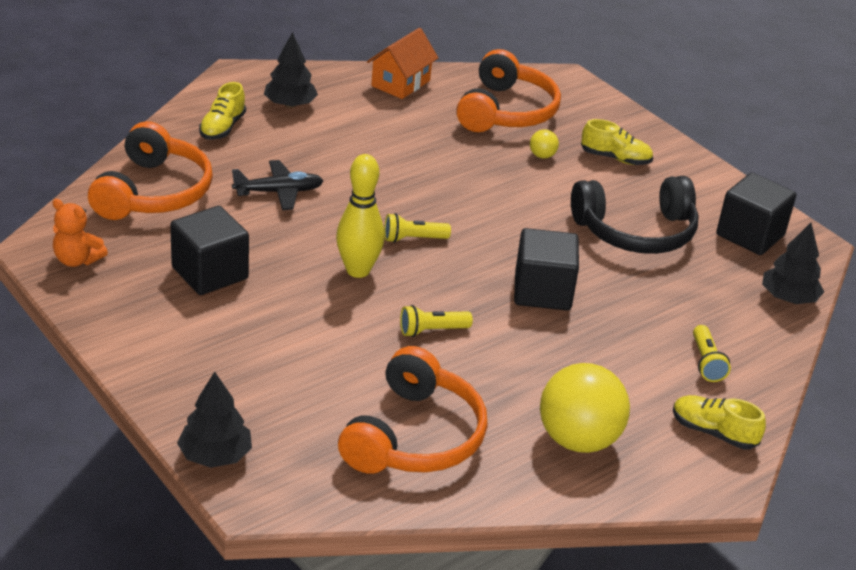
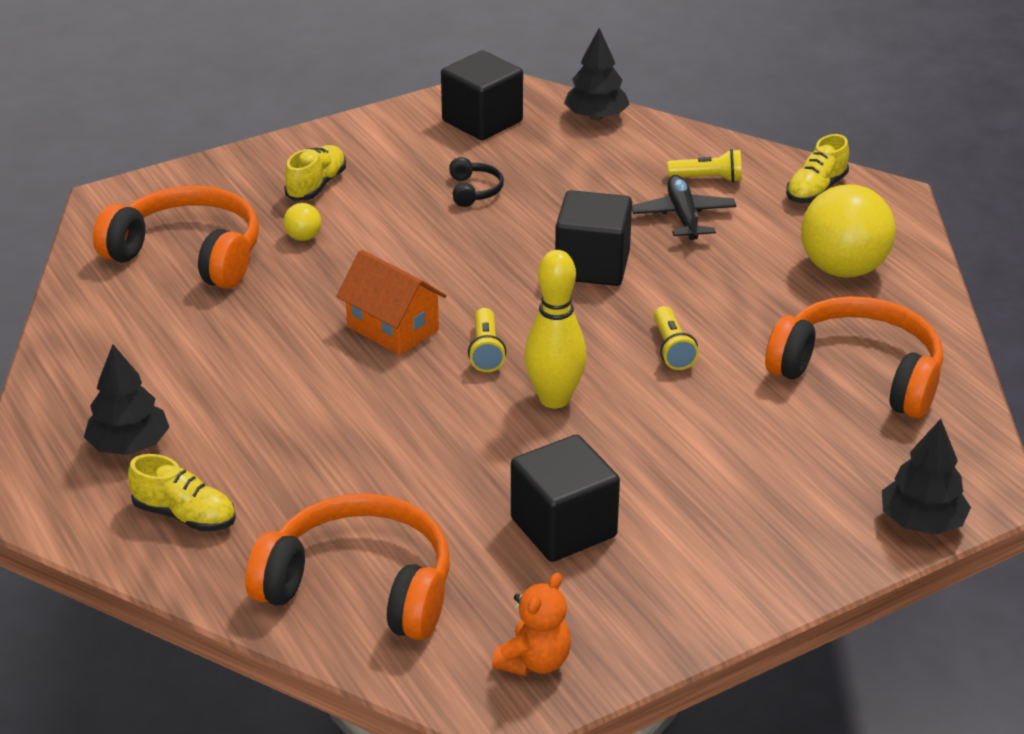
camera: 80 degrees left, 0 degrees up
black plane [232,160,323,210] -> black plane moved to [632,175,737,240]
orange house [367,28,438,99] -> orange house moved to [336,250,447,355]
black headphones [571,176,699,254] -> black headphones [449,157,504,207], size x0.43

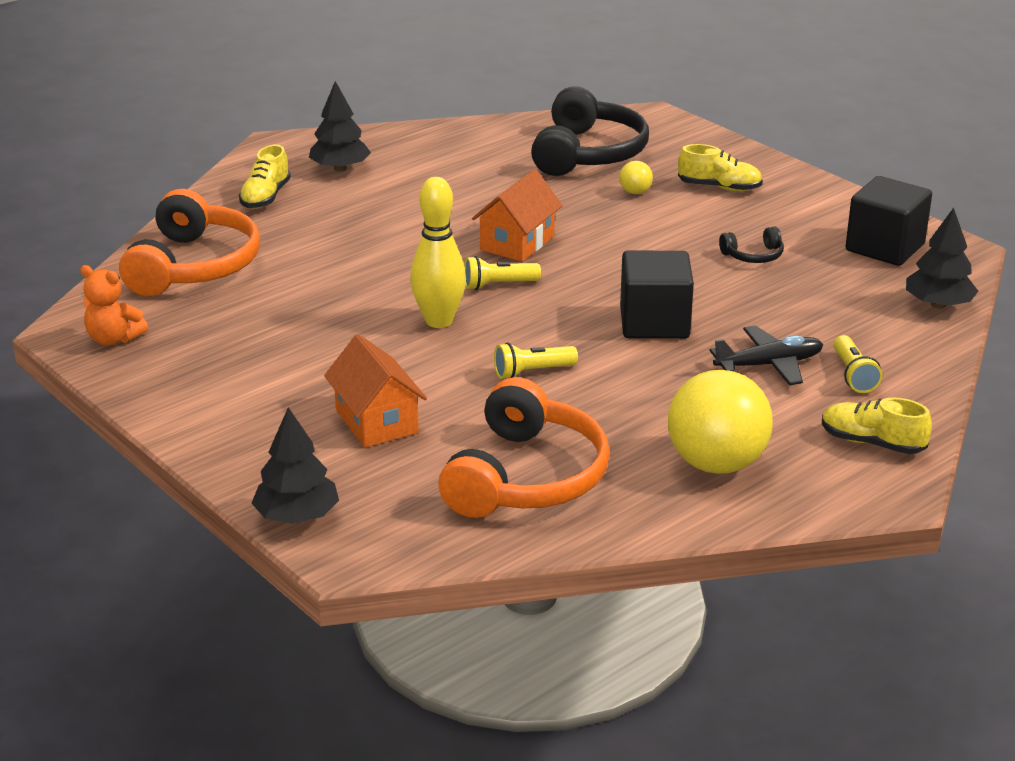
camera: 80 degrees right, 5 degrees down
orange headphones [93,186,259,289] -> black headphones [531,86,649,176]
black cube [511,435,620,562] -> none
none -> orange house [324,334,427,448]

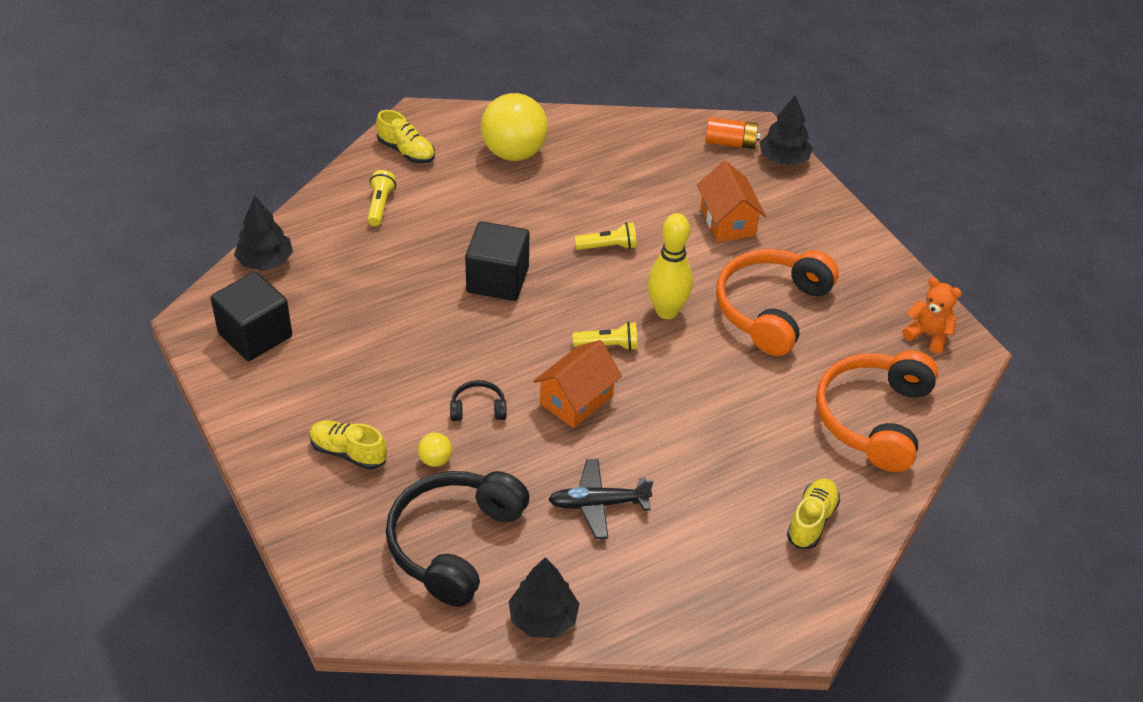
camera: 170 degrees left, 15 degrees up
black tree [309,81,371,171] -> black tree moved to [509,557,580,638]
orange headphones [439,377,610,518] -> orange headphones moved to [716,249,839,356]
black plane [710,325,823,385] -> black plane moved to [548,459,654,539]
black headphones [719,226,784,263] -> black headphones moved to [450,380,507,421]
none -> orange battery [705,118,761,149]

